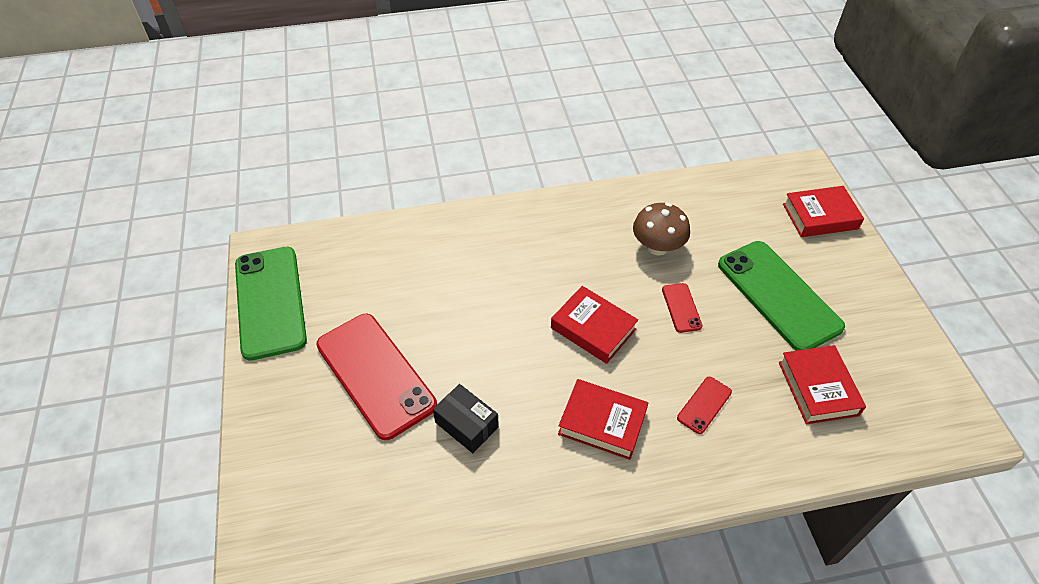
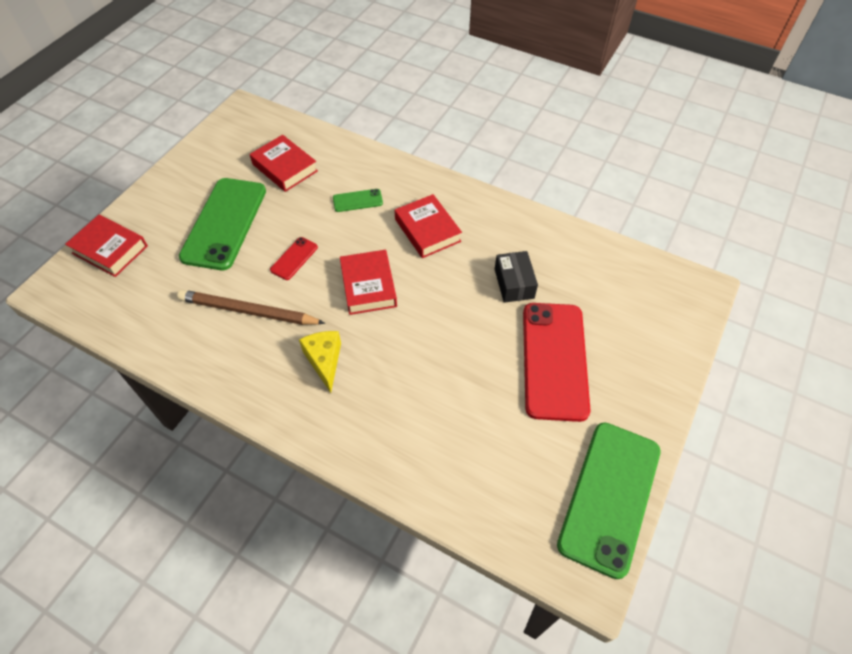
camera: 140 degrees left, 5 degrees up
brown mushroom [633,203,690,255] -> brown pencil [177,290,325,325]
red phone [677,377,732,434] -> green phone [333,189,383,212]
red book [779,345,866,424] -> red book turned 75 degrees counterclockwise [250,135,318,192]
none -> yellow cheese [299,331,341,393]

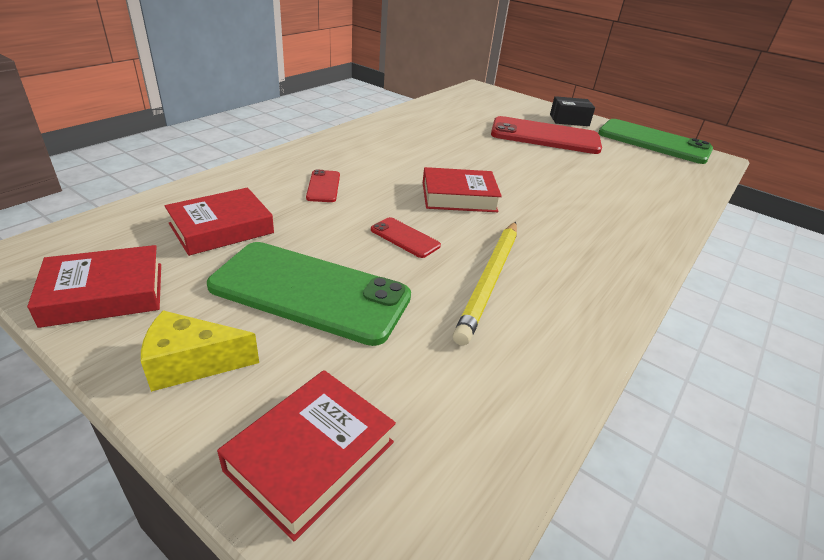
camera: 85 degrees left, 20 degrees down
brown pencil [177,290,325,325] -> yellow pencil [453,222,517,346]
yellow cheese [299,331,341,393] -> yellow cheese moved to [141,310,259,392]
green phone [333,189,383,212] -> red phone [306,170,340,202]
red book [394,194,462,258] -> red book moved to [27,245,161,328]
black box [495,251,538,303] -> black box moved to [550,96,595,126]

